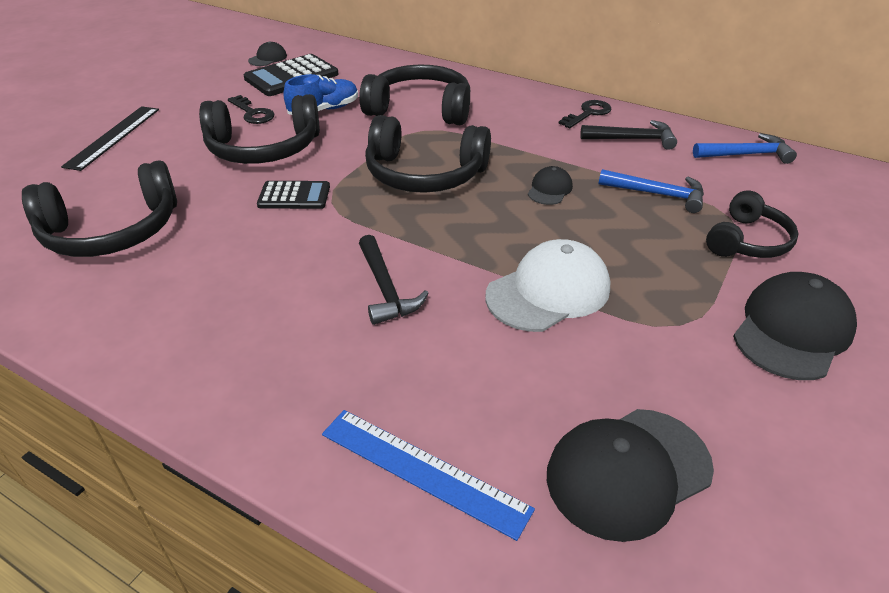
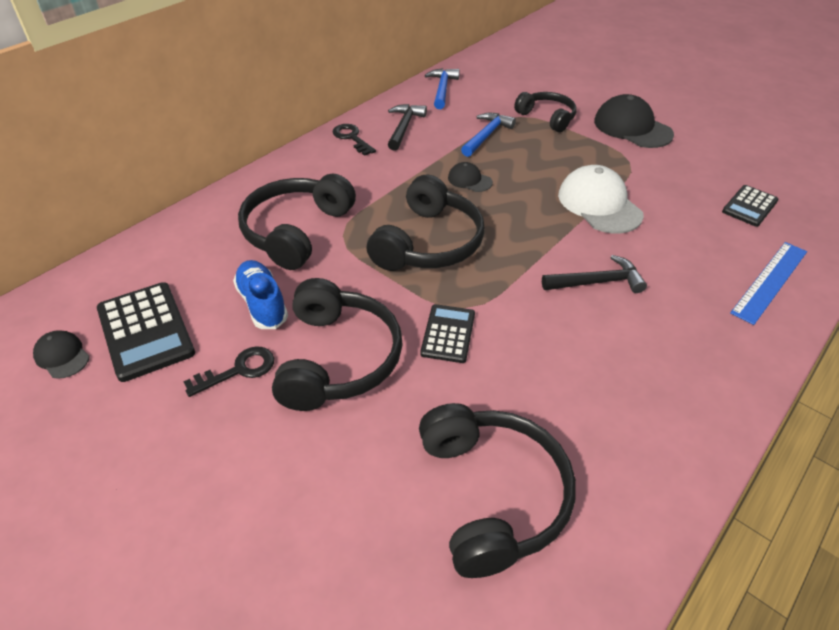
camera: 80 degrees left, 5 degrees up
black ruler [61,106,159,171] -> none
black cap [547,409,714,542] -> black calculator [722,185,779,227]

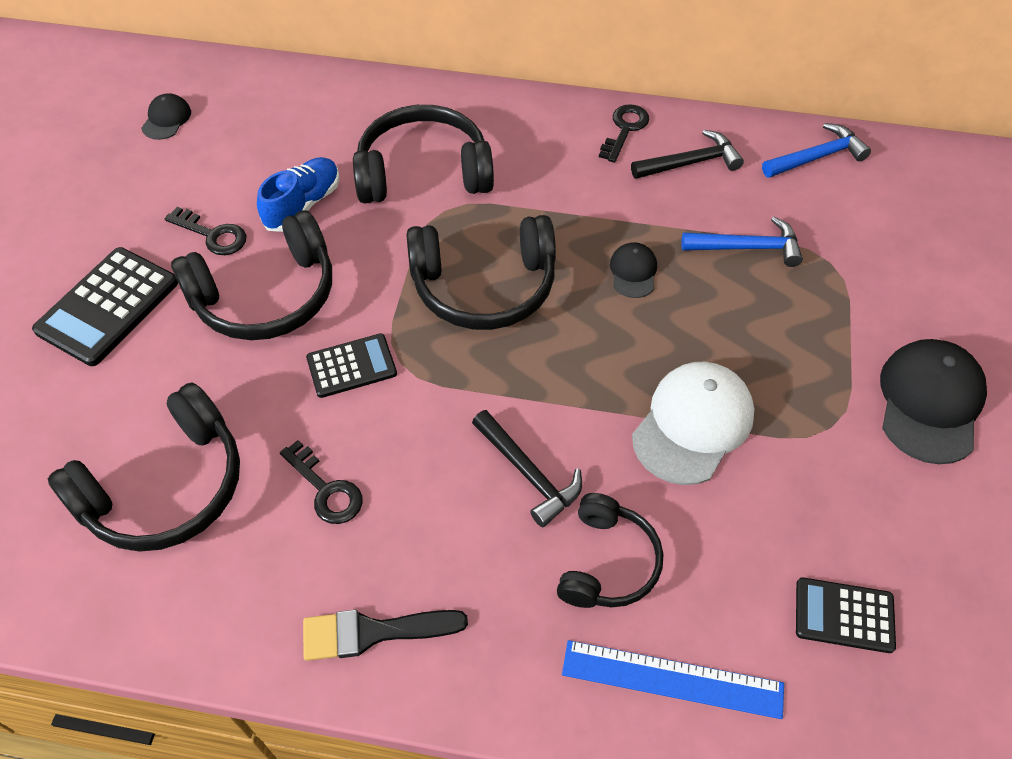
camera: 60 degrees right, 10 degrees up
black calculator [97,282,195,382] -> black calculator moved to [32,247,178,366]
black headphones [514,92,576,132] -> black headphones moved to [557,493,663,608]
none -> black key [280,440,363,524]
none -> black brush [303,610,468,661]

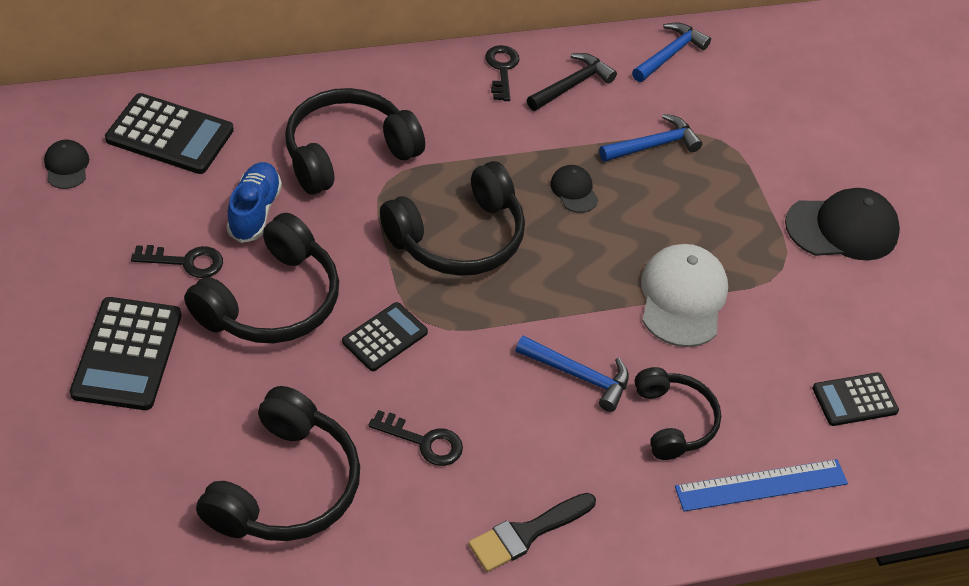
camera: 30 degrees left, 5 degrees down
black hammer [472,410,582,527] -> blue hammer [516,336,629,412]
black cap [880,339,987,464] -> black cap turned 90 degrees clockwise [785,188,900,260]
none -> black calculator [105,93,234,174]

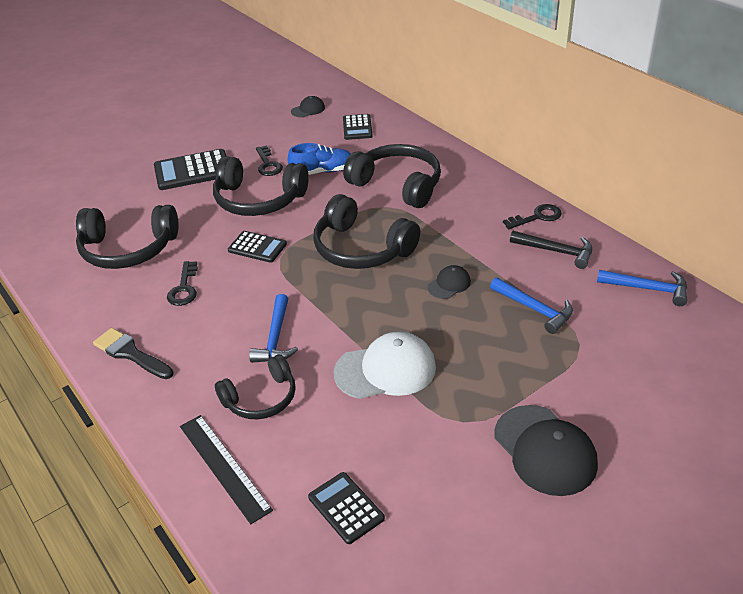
camera: 75 degrees right, 10 degrees down
black calculator [105,93,234,174] -> black calculator [343,114,373,140], size x0.62
blue ruler [675,459,848,511] -> black ruler [180,415,273,524]

